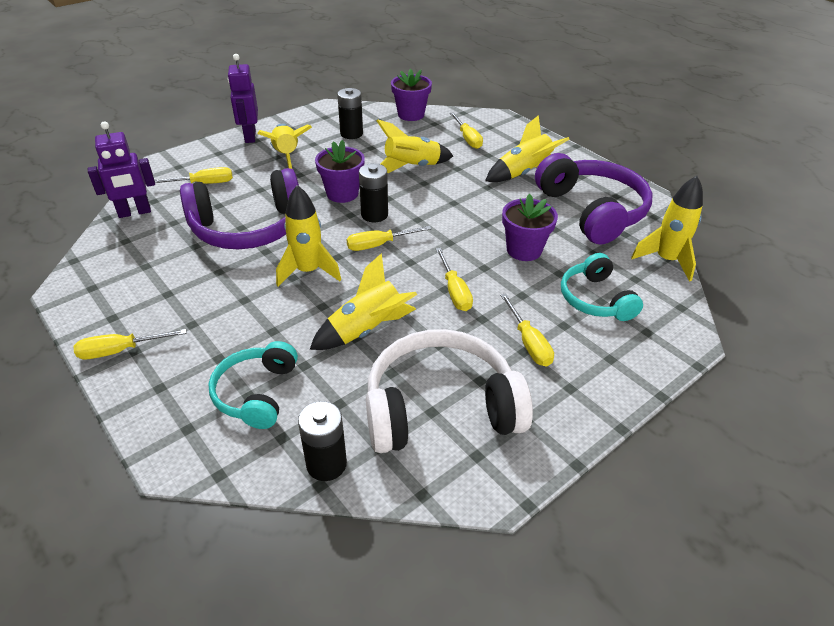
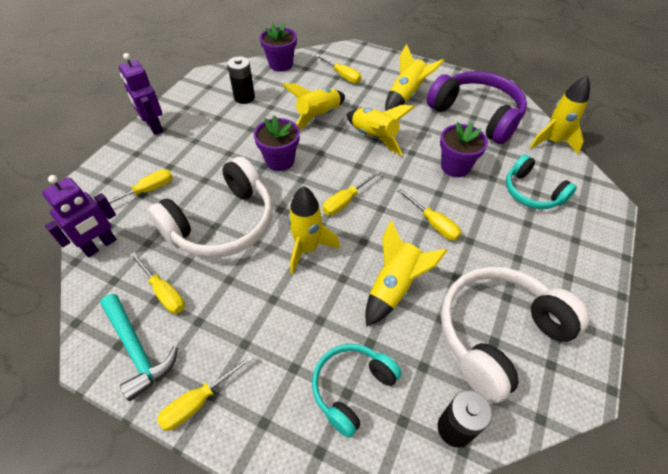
camera: 25 degrees left, 10 degrees up
purple headphones [180,168,299,249] -> white headphones [148,157,273,258]
turquoise headphones [209,341,298,429] -> turquoise headphones turned 60 degrees clockwise [312,344,402,438]
yellow rocket [257,124,312,169] -> yellow rocket moved to [347,105,415,156]
black battery [359,163,388,222] -> none
yellow screwdriver [500,293,554,366] -> yellow screwdriver moved to [130,252,185,314]
none -> turquoise hammer [100,294,178,401]

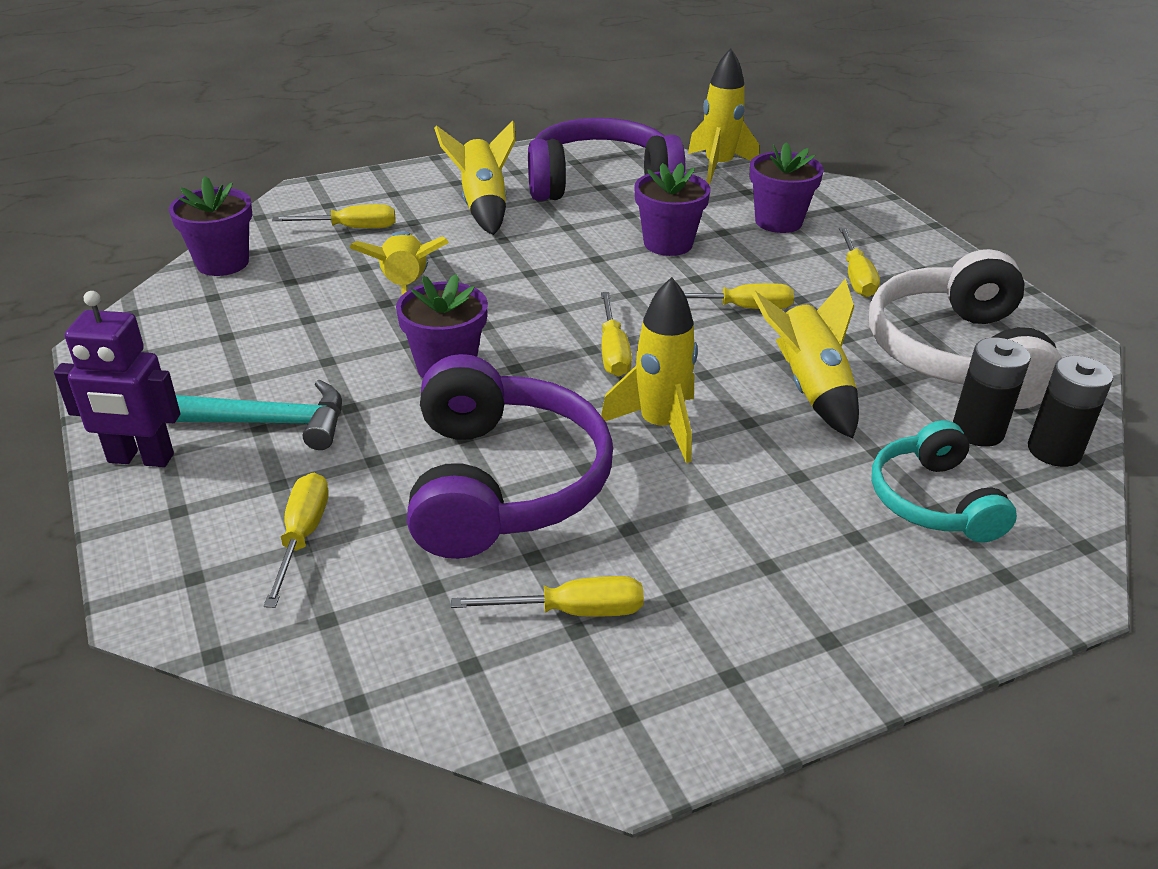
camera: 50 degrees left, 15 degrees down
purple robot [42,175,117,257] -> none
turquoise hammer [100,294,178,401] -> turquoise hammer moved to [176,380,342,450]
white headphones [148,157,273,258] -> purple headphones [407,354,613,559]
yellow screwdriver [157,355,253,431] -> yellow screwdriver moved to [839,227,880,297]
black battery [227,56,255,104] -> black battery moved to [953,337,1031,447]
yellow rocket [347,105,415,156] -> none
turquoise headphones [506,154,577,209] -> purple flower pot [750,142,824,233]

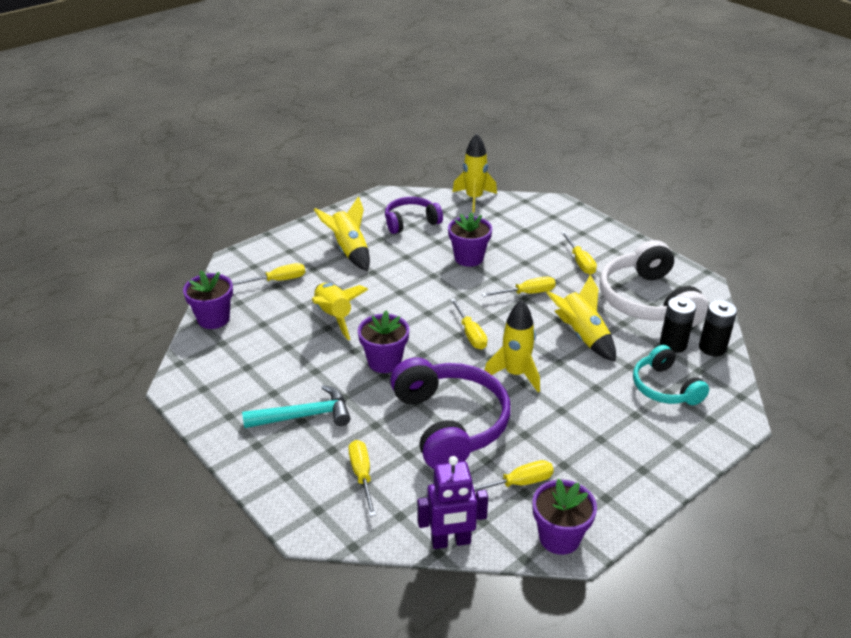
camera: 15 degrees left, 0 degrees up
purple robot [54,291,180,467] -> purple robot moved to [417,456,488,549]
purple headphones [528,118,685,201] -> purple headphones [385,197,443,234], size x0.60
purple flower pot [750,142,824,233] -> purple flower pot moved to [532,479,597,555]

